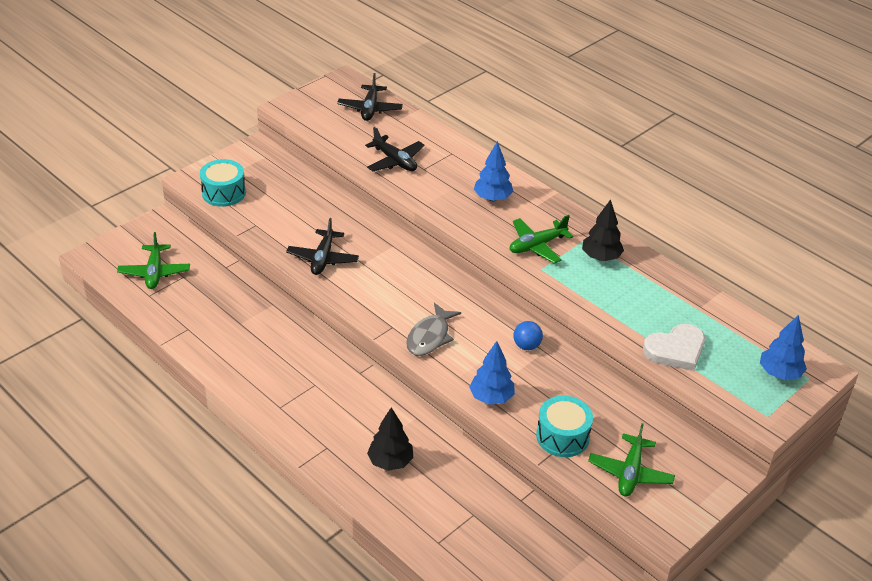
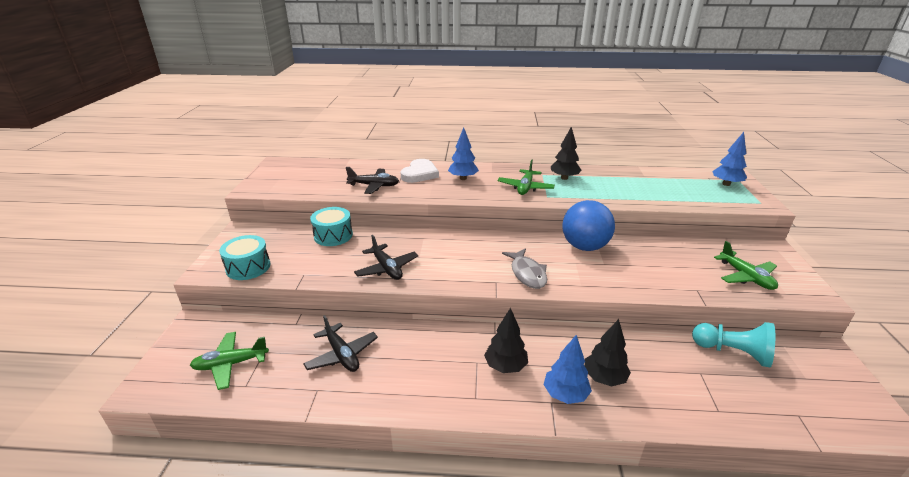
camera: 40 degrees left, 10 degrees down
green plane [117,232,190,289] -> green plane turned 120 degrees clockwise [190,332,269,390]
black plane [337,73,403,121] -> black plane moved to [303,315,378,372]
blue tree [469,341,515,405] -> blue tree moved to [543,335,592,404]
blue ball [514,321,543,350] -> blue ball [562,200,615,251], size x2.12
turquoise drum [536,396,593,457] -> turquoise drum moved to [310,207,353,246]
white heart [643,324,705,371] -> white heart moved to [401,159,439,183]
none -> black tree [484,308,528,373]
none -> turquoise pawn [692,322,775,367]

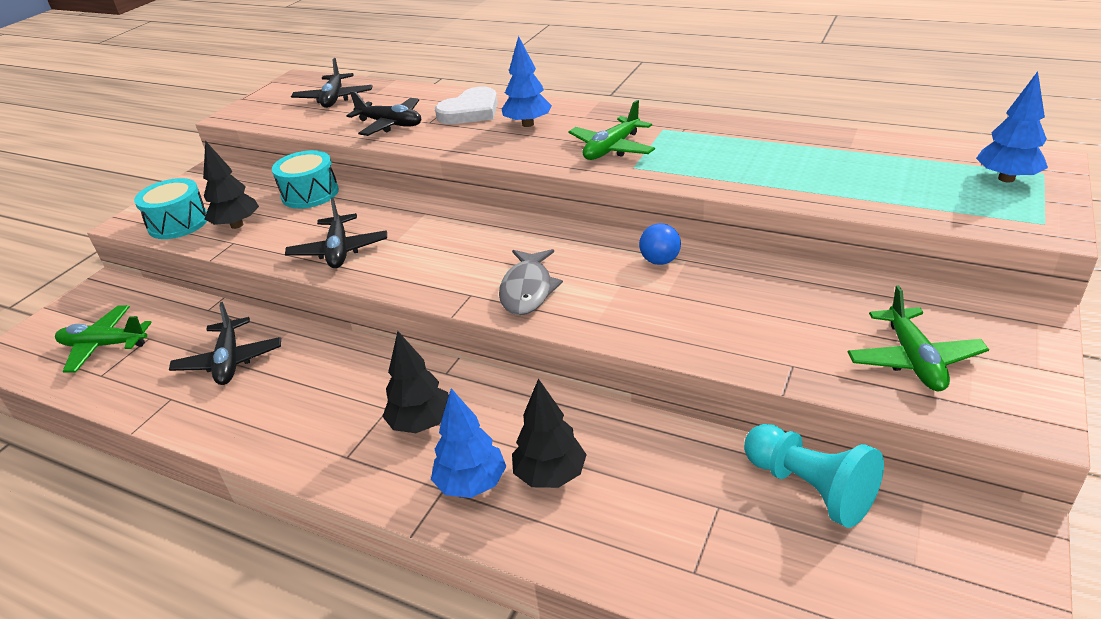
camera: 25 degrees right, 5 degrees up
black tree [551,127,581,180] -> black tree moved to [203,140,259,229]
blue ball [562,200,615,251] -> blue ball [639,223,681,265], size x0.47
none -> black plane [291,58,373,108]

